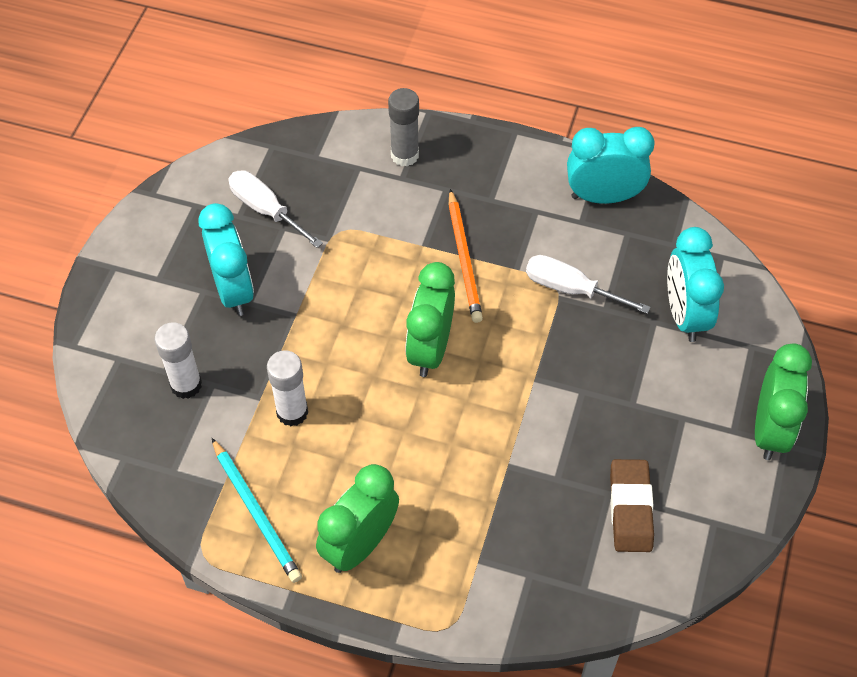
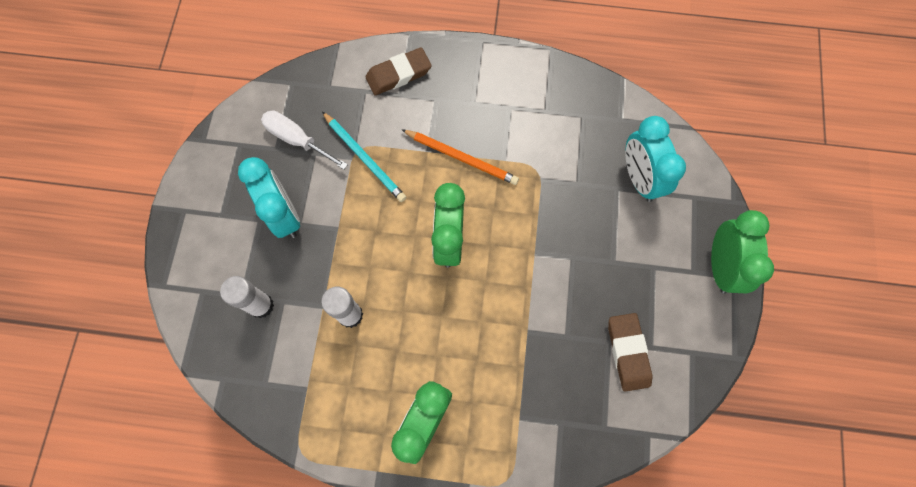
camera: 10 degrees left, 15 degrees up
turquoise pencil [212,438,302,583] -> turquoise pencil moved to [322,112,406,202]
grey glue stick [388,88,419,166] -> brown eraser [365,47,431,95]
orange pencil [448,189,483,323] -> orange pencil turned 45 degrees counterclockwise [401,129,519,185]
white screwdriver [526,255,651,314] -> none
turquoise clock [567,127,655,204] -> none

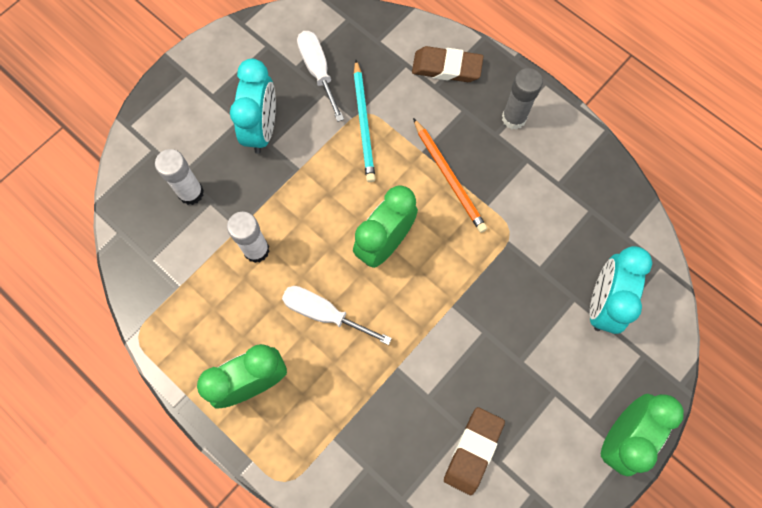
camera: 35 degrees right, 0 degrees up
none -> white screwdriver [282,286,392,345]
none -> grey glue stick [502,68,543,130]

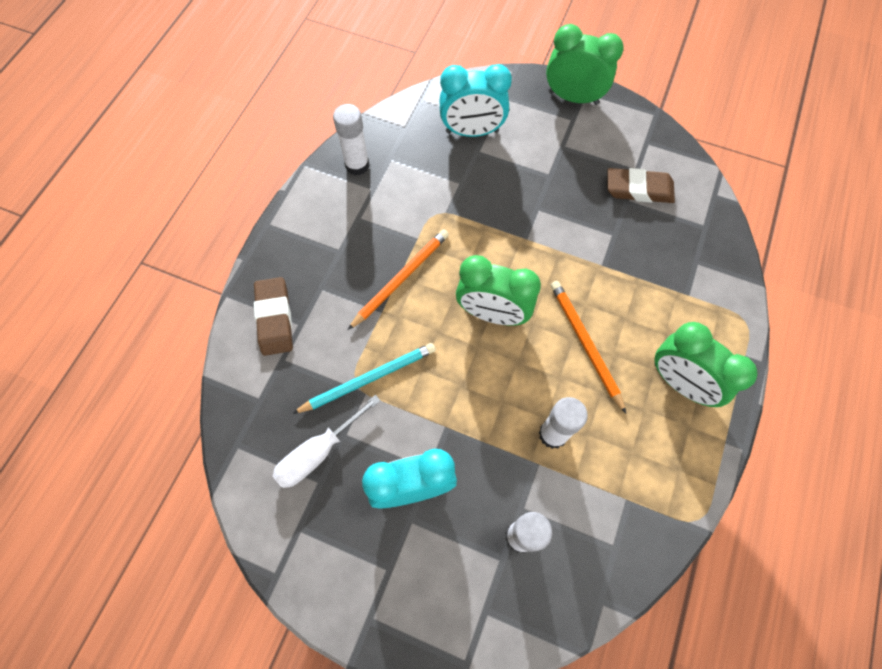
camera: 110 degrees left, 5 degrees down
white screwdriver [282,286,392,345] -> orange pencil [551,281,626,413]
grey glue stick [502,68,543,130] -> none
none -> white glue stick [333,104,369,175]

